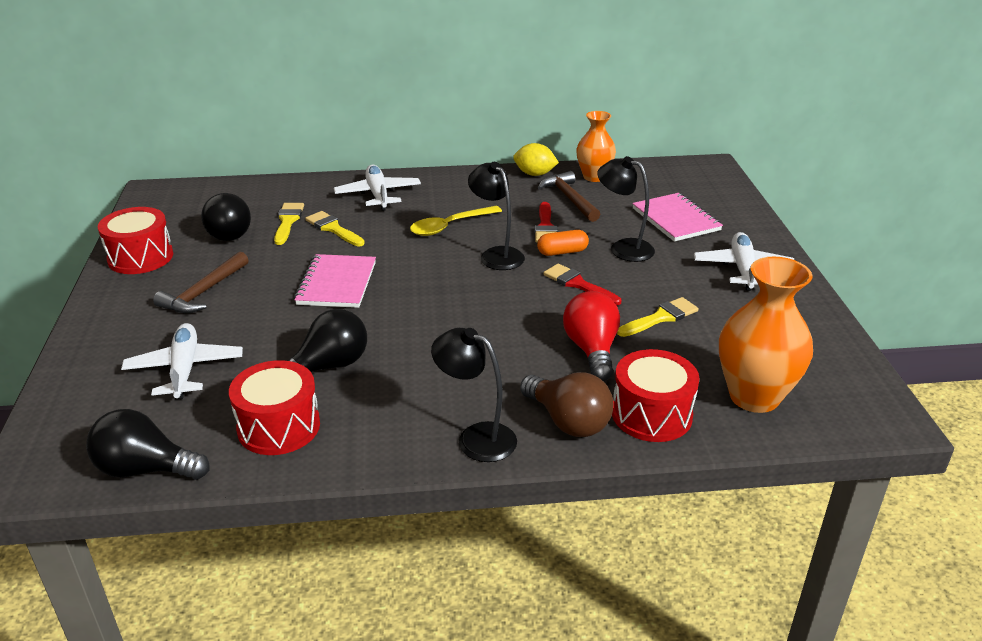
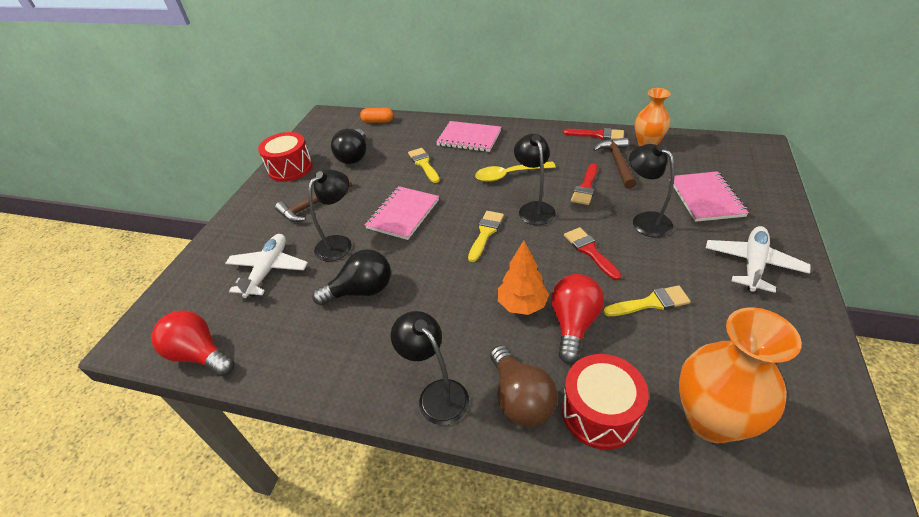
camera: 25 degrees right, 10 degrees up
black light bulb [86,409,209,480] -> red light bulb [151,310,235,376]
red drum [229,360,320,455] -> none
yellow brush [274,203,304,245] -> yellow brush moved to [468,211,504,262]
white plane [334,165,421,211] -> pink notebook [436,121,501,152]
yellow lemon [513,143,559,176] -> red brush [563,128,624,140]
orange capsule [537,230,589,256] -> orange capsule moved to [360,108,394,123]
none -> black lamp [308,170,352,262]
none -> orange tree [498,241,549,315]

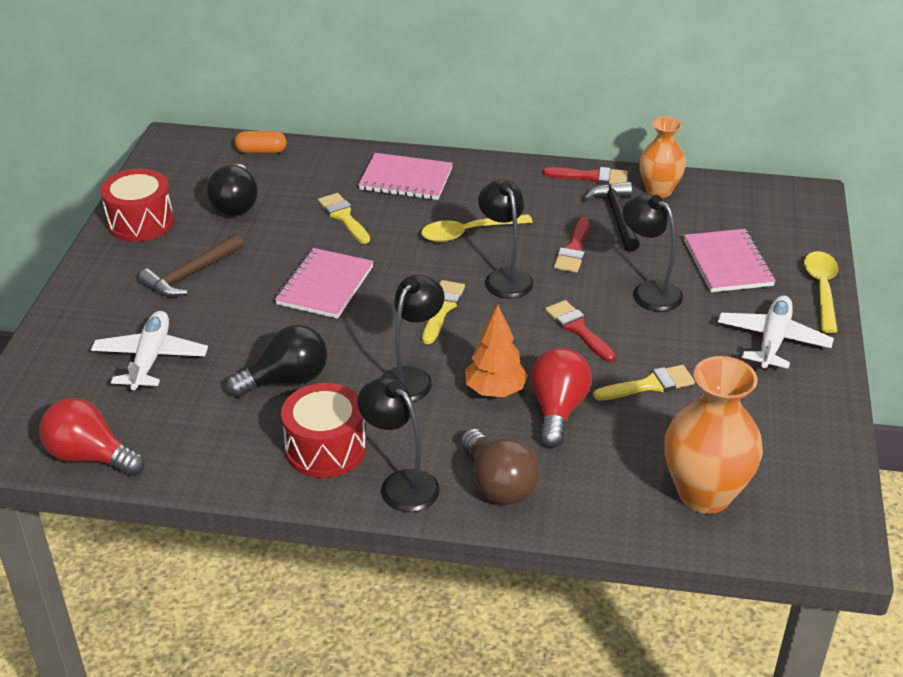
camera: 10 degrees left, 5 degrees down
black lamp [308,170,352,262] -> black lamp moved to [381,275,445,402]
red drum [562,354,649,450] -> red drum moved to [281,383,366,478]
brown hammer [593,137,636,189] -> black hammer [584,181,640,251]
none -> yellow spoon [804,251,838,333]

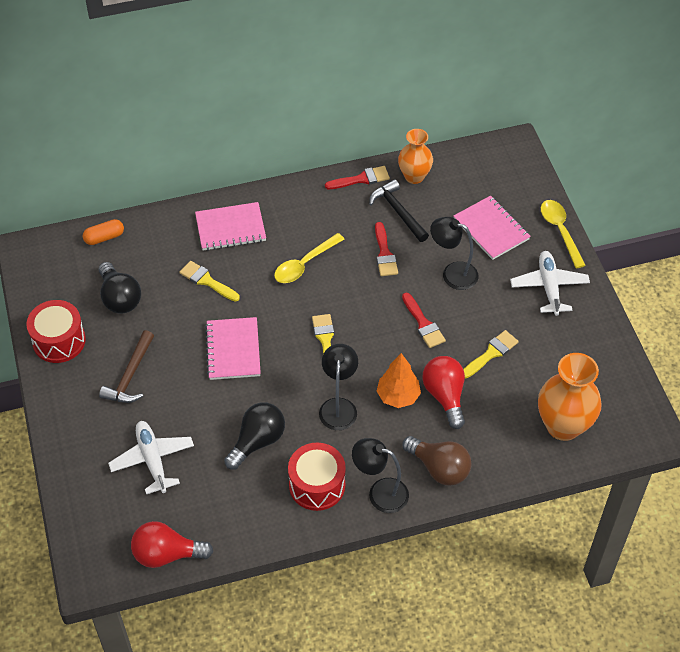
camera: 25 degrees left, 15 degrees up
black lamp [478,179,534,299] -> none
red brush [545,300,616,362] -> red brush turned 150 degrees counterclockwise [402,293,446,348]

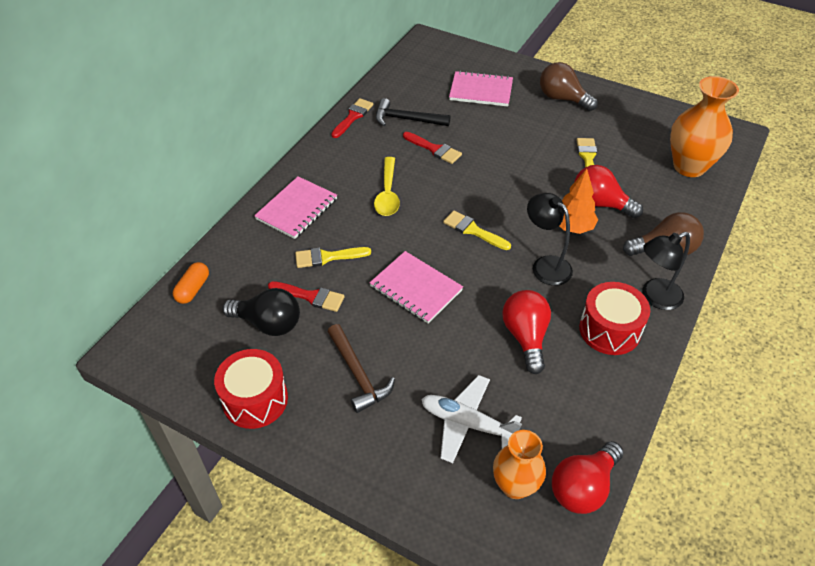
camera: 45 degrees left, 5 degrees down
black light bulb [224,403,285,470] -> red light bulb [502,290,551,374]
orange vase [398,129,433,184] -> orange vase moved to [493,430,546,499]
red brush [402,293,446,348] -> red brush moved to [268,281,345,312]
black lamp [430,217,479,290] -> none
white plane [510,251,590,316] -> brown light bulb [540,62,598,111]
yellow spoon [541,200,586,268] -> none

